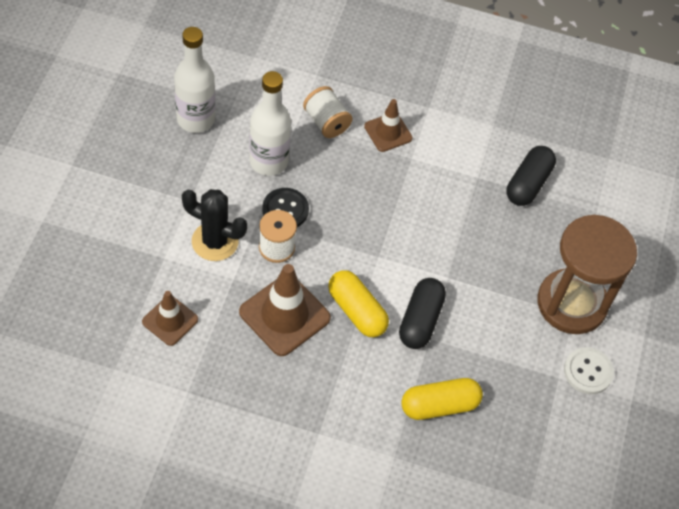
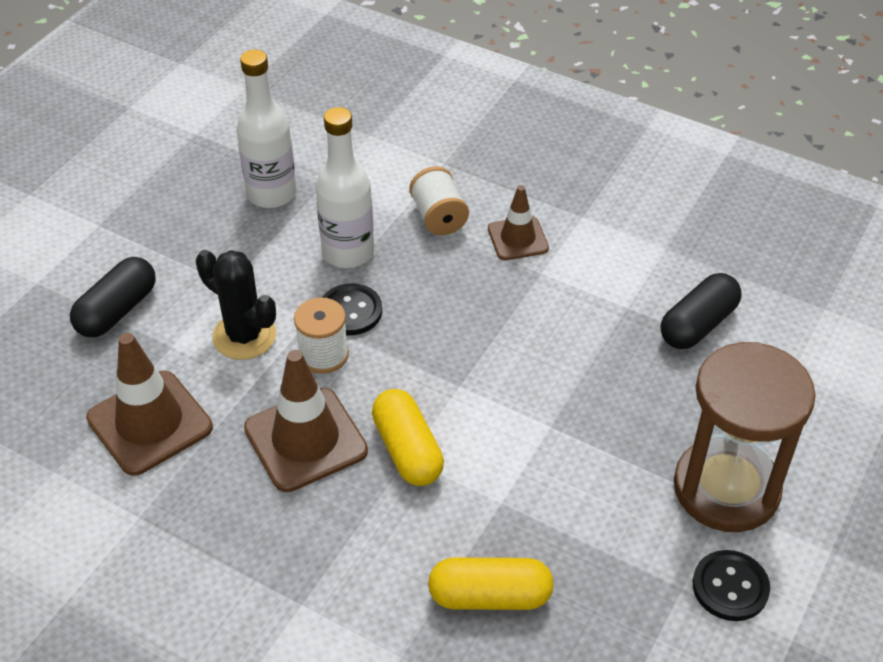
camera: 20 degrees right, 10 degrees down
brown traffic cone [142,291,198,346] -> brown traffic cone [86,333,213,476], size x1.66
black capsule [399,278,446,349] -> black capsule moved to [70,257,156,338]
white button [564,347,614,394] -> black button [693,550,770,621]

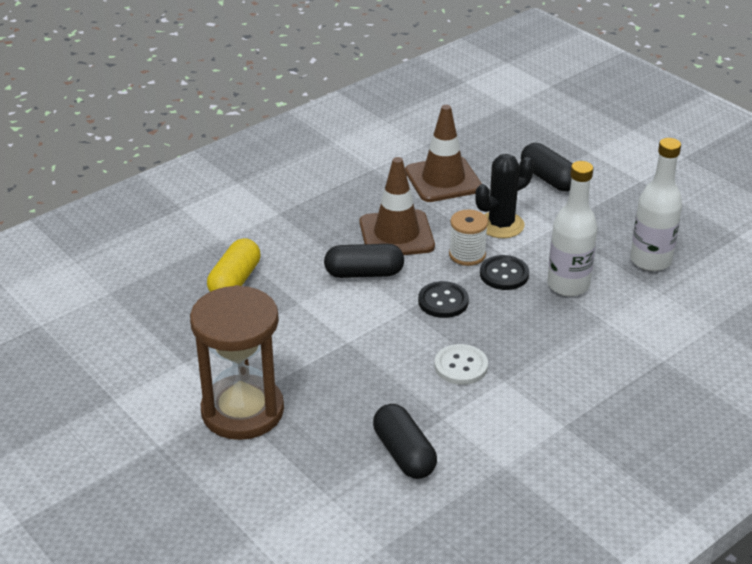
camera: 110 degrees right, 10 degrees down
yellow capsule [372,389,444,486] -> black capsule [324,244,404,278]
white spool [409,166,469,235] -> none
brown traffic cone [488,185,549,260] -> none
black button [693,550,770,621] -> black button moved to [418,281,469,318]
none -> white button [435,344,488,385]

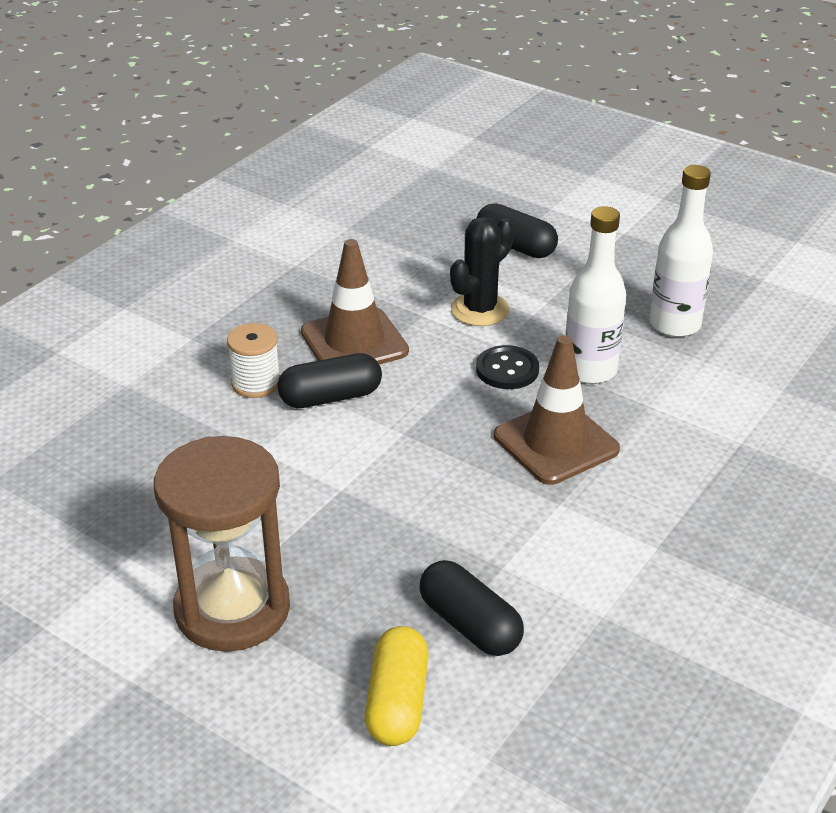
camera: 15 degrees left, 0 degrees up
yellow capsule [207,238,260,292] -> yellow capsule moved to [365,626,429,746]
brown traffic cone [405,105,482,202] -> brown traffic cone moved to [494,335,620,485]
black button [418,281,469,318] -> none
white button [435,344,488,385] -> none
white spool [449,209,488,266] -> white spool moved to [227,323,280,398]

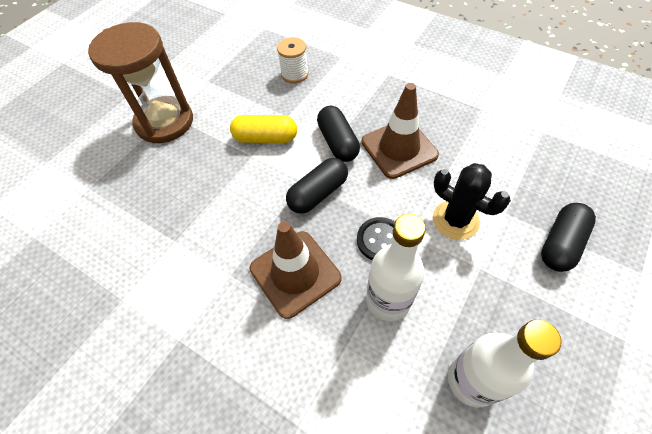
camera: 90 degrees right, 20 degrees up
white spool [227,323,280,398] -> white spool moved to [277,37,309,83]
yellow capsule [365,626,429,746] -> yellow capsule moved to [230,115,297,143]
black capsule [419,560,524,656] -> black capsule moved to [286,158,348,214]

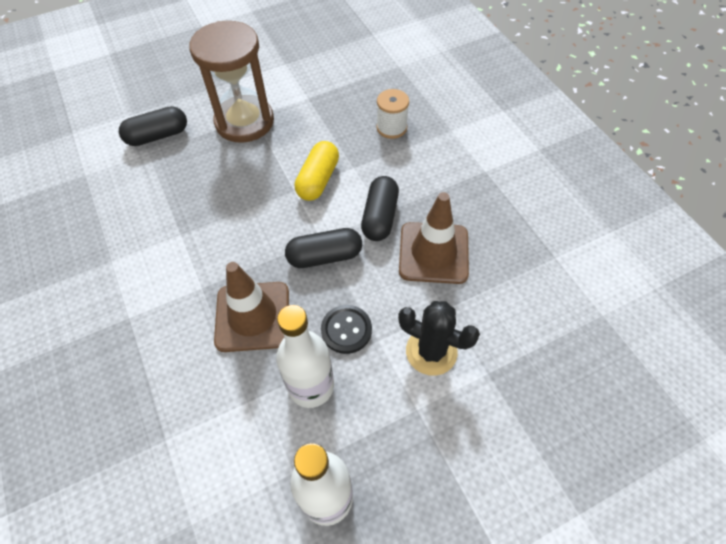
camera: 30 degrees right, 0 degrees up
yellow capsule [230,115,297,143] -> yellow capsule turned 75 degrees clockwise [295,141,339,201]
black cactus [433,163,511,240] -> black cactus turned 45 degrees counterclockwise [398,301,480,376]
black capsule [541,203,596,272] -> black capsule moved to [119,106,187,146]

